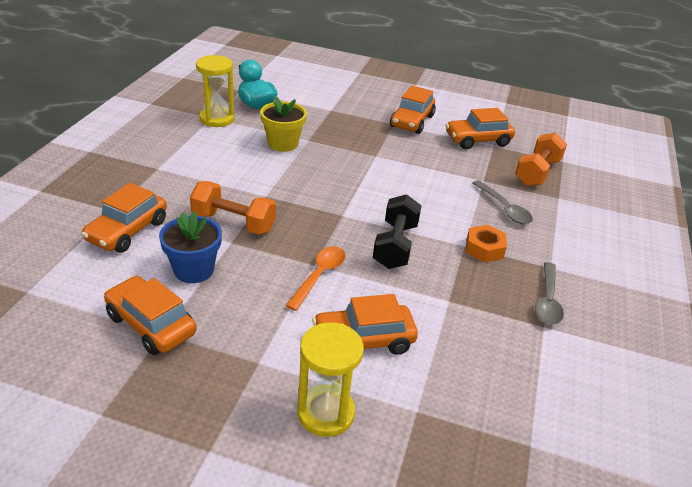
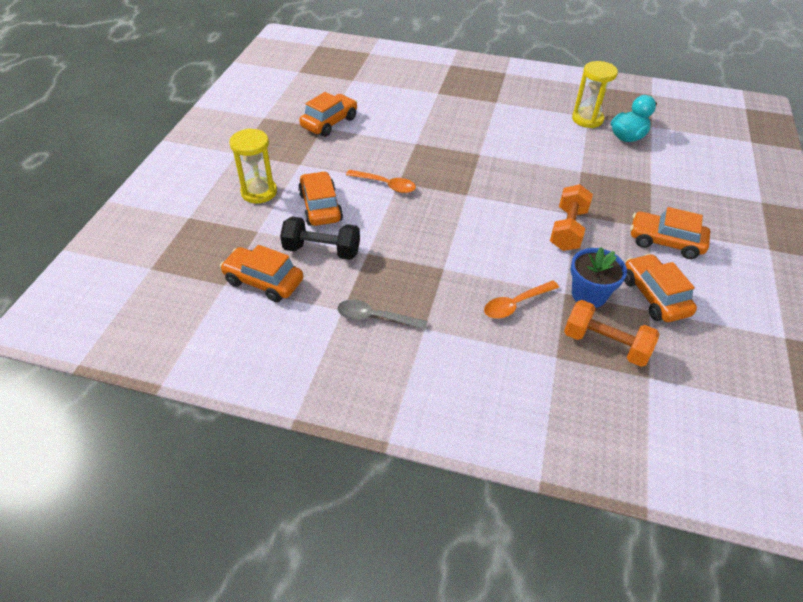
camera: 90 degrees right, 10 degrees up
orange car [81,183,167,253] -> orange car moved to [220,245,303,302]
blue flower pot [159,211,222,283] -> blue flower pot moved to [571,247,627,308]
orange dumbbell [190,181,276,235] -> orange dumbbell moved to [550,184,593,251]
yellow flower pot [260,96,307,152] -> none
black dumbbell [373,194,422,269] -> black dumbbell moved to [280,217,360,260]
orange nut [466,225,507,263] -> none
grey spoon [472,180,533,224] -> orange spoon [484,281,559,319]

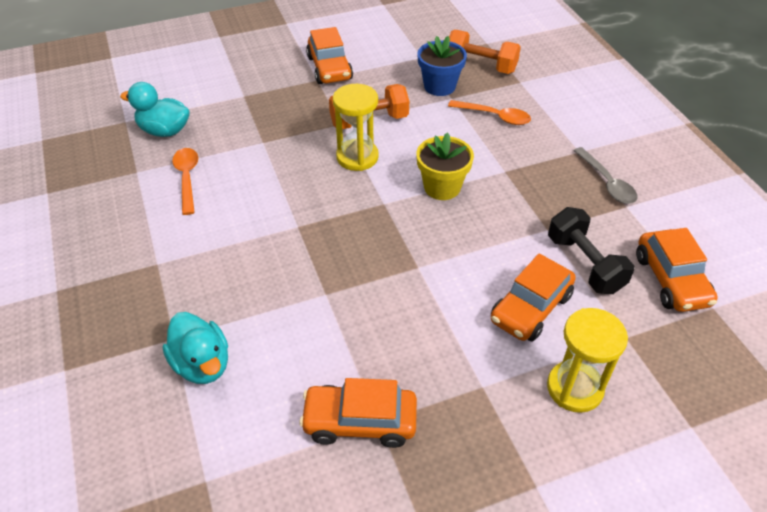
camera: 125 degrees left, 0 degrees up
orange spoon [346,170,416,193] -> orange spoon moved to [172,148,198,215]
orange dumbbell [564,300,659,367] -> orange dumbbell turned 60 degrees counterclockwise [449,30,521,74]
yellow hourglass [572,61,618,128] -> yellow hourglass moved to [333,84,379,171]
orange car [624,254,697,322] -> none
none -> turquoise duck [162,312,228,384]
none -> yellow flower pot [416,133,474,200]

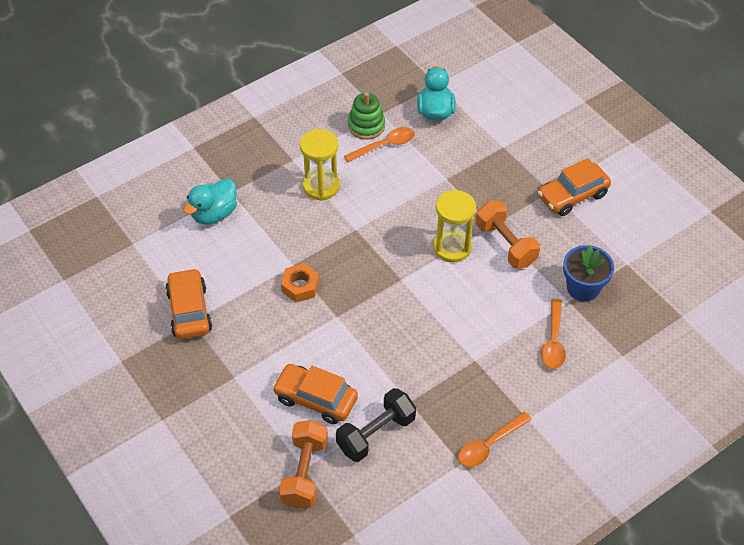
camera: 75 degrees right, 5 degrees up
yellow flower pot [416,133,474,200] -> none
orange dumbbell [449,30,521,74] -> orange dumbbell moved to [279,420,328,509]
yellow hourglass [547,308,628,413] -> yellow hourglass moved to [300,129,340,201]
grey spoon [573,147,637,204] -> orange spoon [458,412,532,467]
orange car [636,228,718,312] -> none
none -> orange nut [281,263,319,302]
none -> green stacking toy [348,92,385,139]

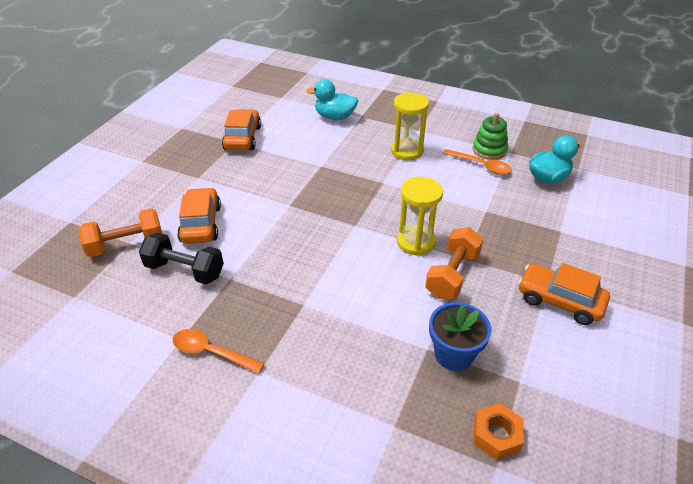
camera: 60 degrees right, 10 degrees down
orange car [165,268,212,339] -> orange car turned 45 degrees counterclockwise [222,109,261,150]
orange nut [281,263,319,302] -> orange nut moved to [473,403,524,460]
orange spoon [541,299,566,369] -> none

